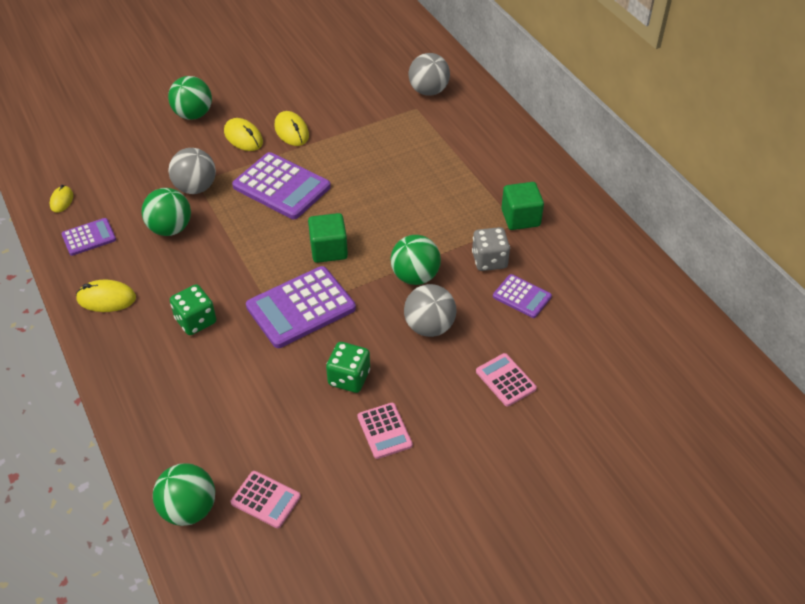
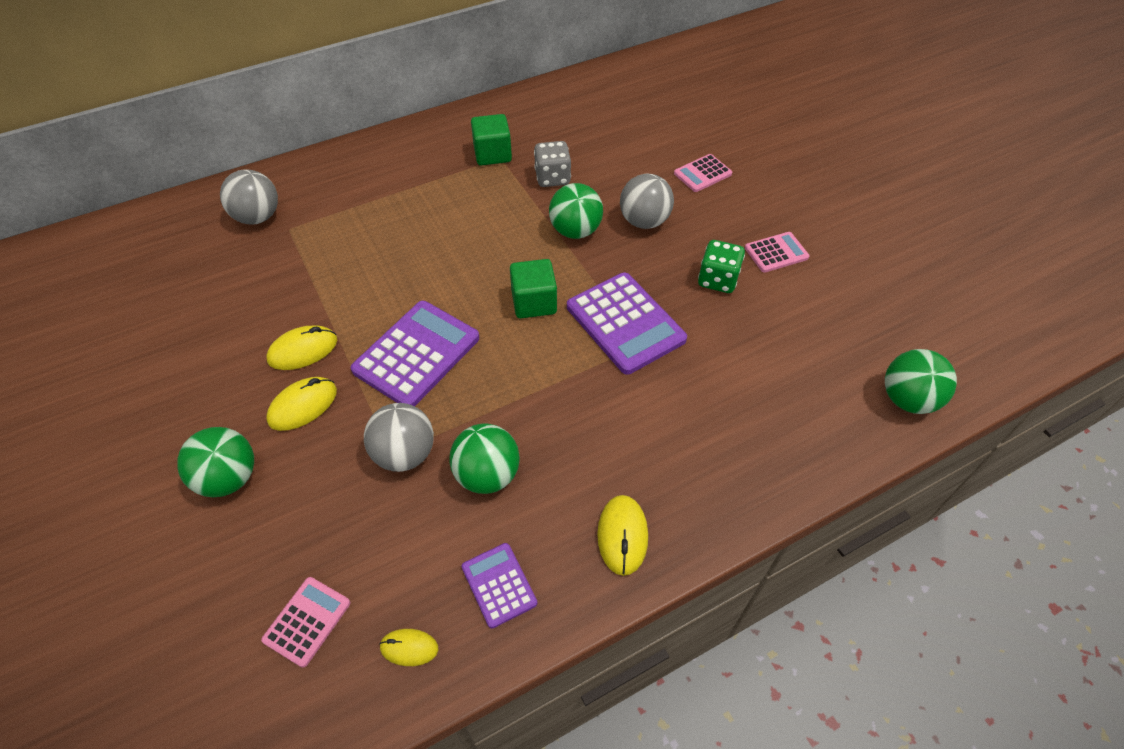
camera: 90 degrees left, 5 degrees up
green dice [170,284,216,335] -> none
pink calculator [231,471,301,528] -> pink calculator moved to [261,577,350,668]
purple calculator [493,274,552,318] -> none

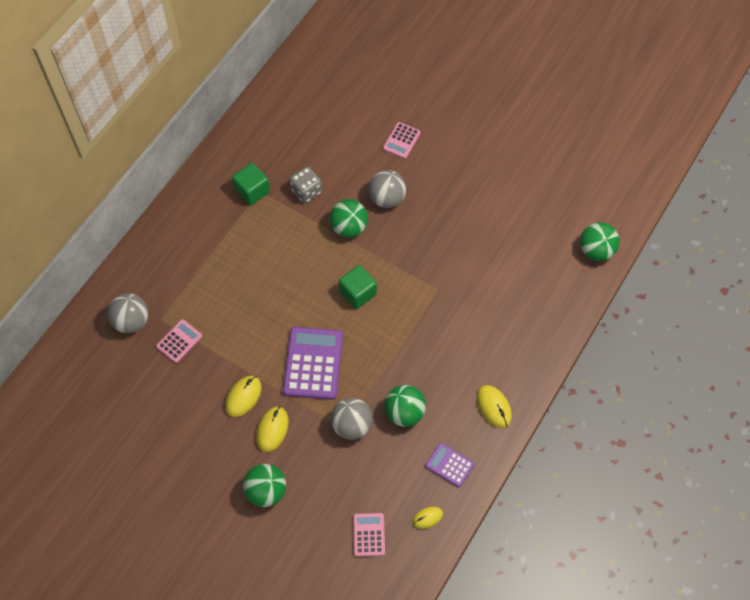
camera: 30 degrees left, 10 degrees up
purple calculator [567,272,687,375] -> none
green dice [698,240,745,293] -> none
pink calculator [745,232,810,273] -> pink calculator moved to [156,319,202,363]

